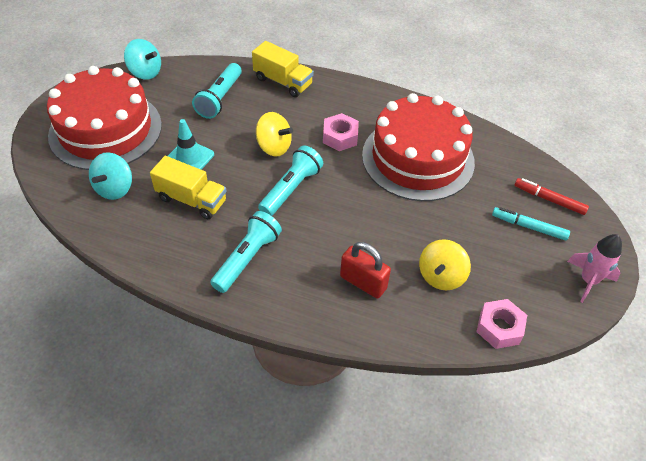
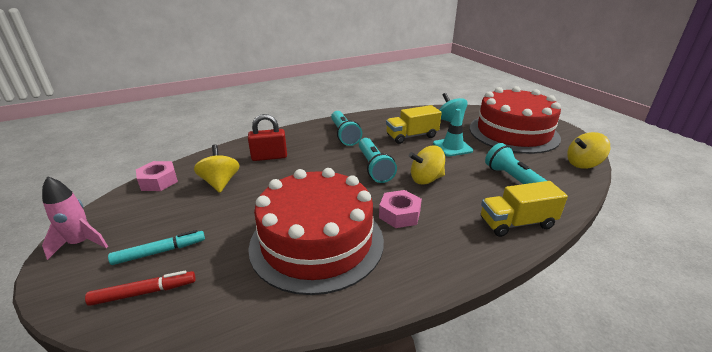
camera: 135 degrees right, 20 degrees down
turquoise spinning top [124,39,161,80] -> yellow spinning top [567,132,610,169]

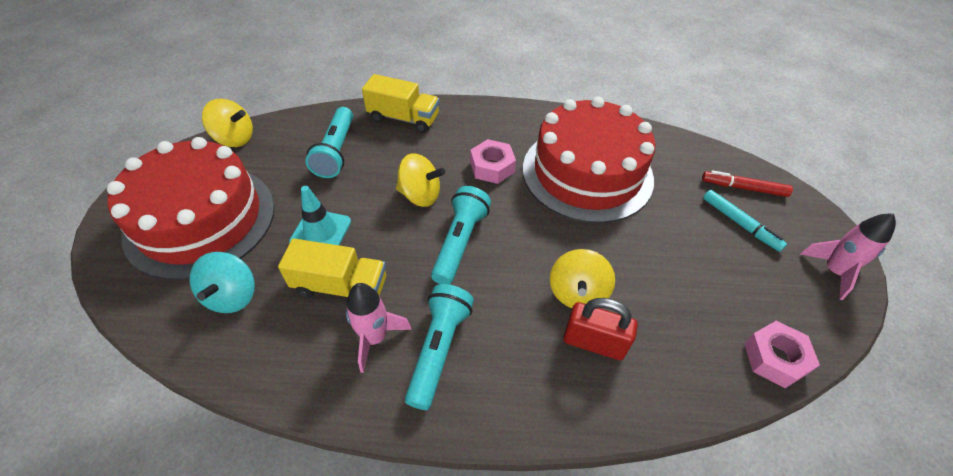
camera: 150 degrees left, 20 degrees up
turquoise marker [108,230,205,265] -> turquoise marker turned 135 degrees counterclockwise [703,190,787,252]
yellow spinning top [194,145,239,193] -> yellow spinning top moved to [550,249,615,308]
none -> pink rocket [346,283,412,373]

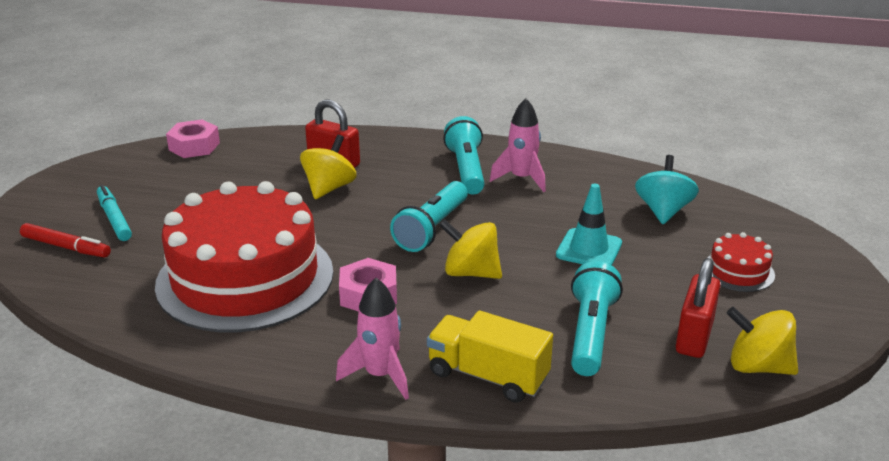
camera: 170 degrees left, 20 degrees down
red cake [107,137,275,280] -> red cake [707,232,775,292], size x0.40
yellow truck [278,239,386,298] -> none
turquoise flashlight [405,284,474,410] -> turquoise flashlight turned 150 degrees clockwise [443,116,485,195]
pink rocket [800,213,896,300] -> pink rocket moved to [336,278,409,400]
none -> red padlock [676,258,721,358]

